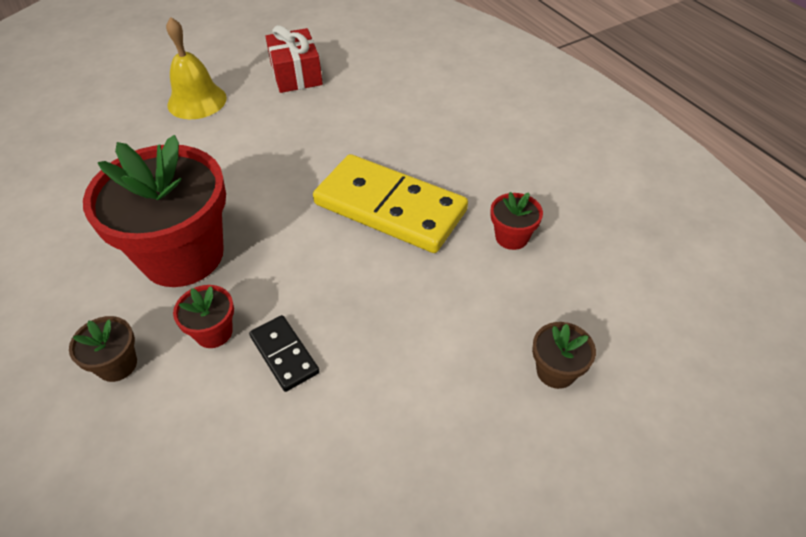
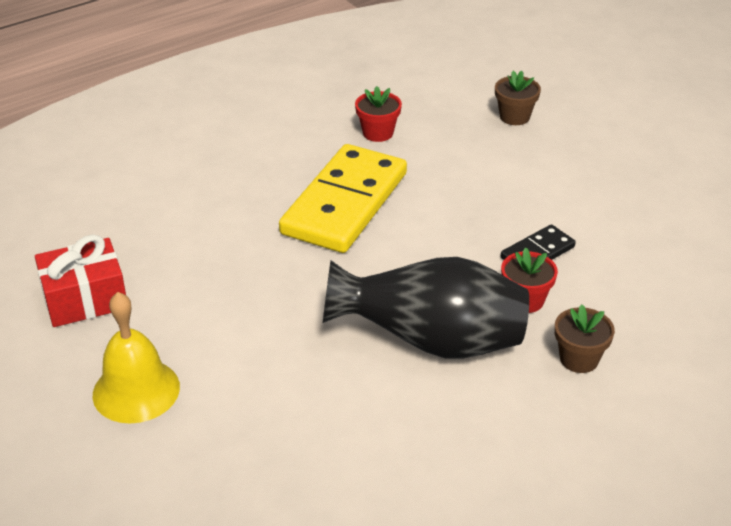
camera: 95 degrees left, 10 degrees down
red flower pot [83,135,226,287] -> black vase [323,257,529,358]

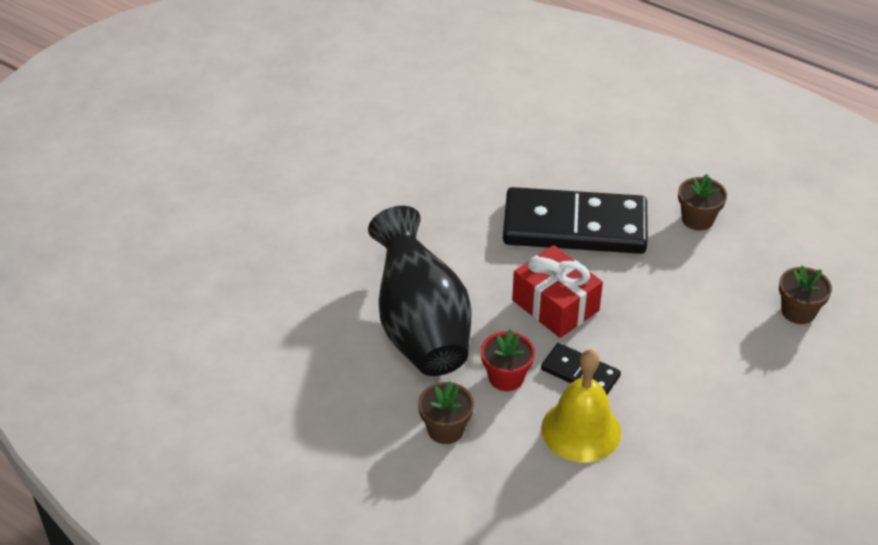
camera: 70 degrees right, 5 degrees up
red gift [35,235,126,327] -> red gift moved to [512,245,603,338]
yellow bell [92,292,180,423] -> yellow bell moved to [541,350,621,463]
yellow domino [279,144,407,253] -> black domino [503,187,648,254]
red flower pot [355,86,402,142] -> brown flower pot [678,174,727,231]

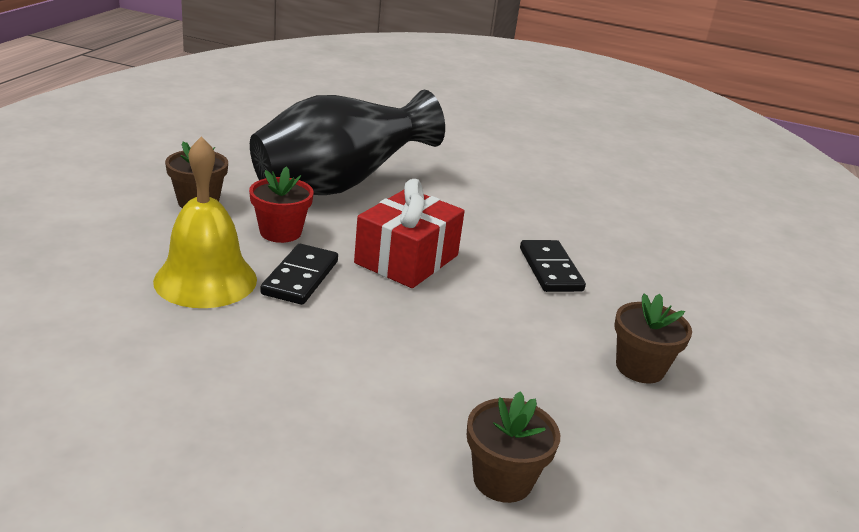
camera: 70 degrees right, 15 degrees down
black domino [503,187,648,254] -> black domino [520,240,586,292], size x0.46

